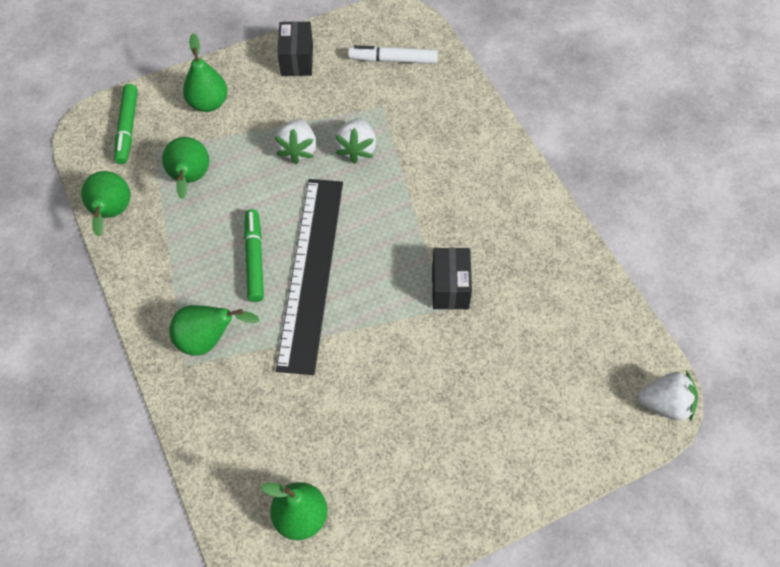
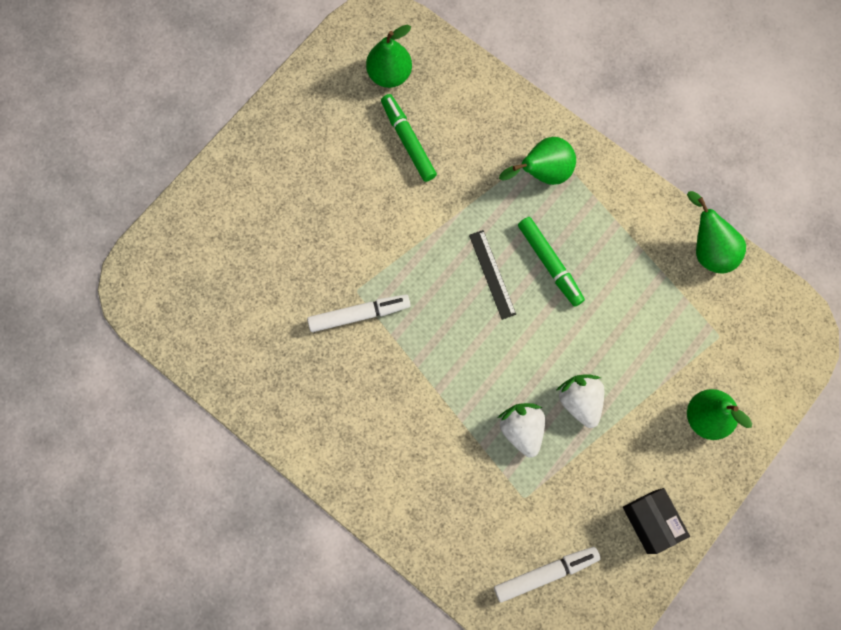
camera: 155 degrees right, 15 degrees up
green marker [114,84,138,164] -> green marker moved to [381,94,437,182]
green pear [162,137,209,199] -> none
black ruler [276,179,343,375] -> black ruler [469,230,516,320], size x0.42
black box [432,248,472,310] -> white marker [307,294,411,332]
white strawberry [638,370,698,422] -> none

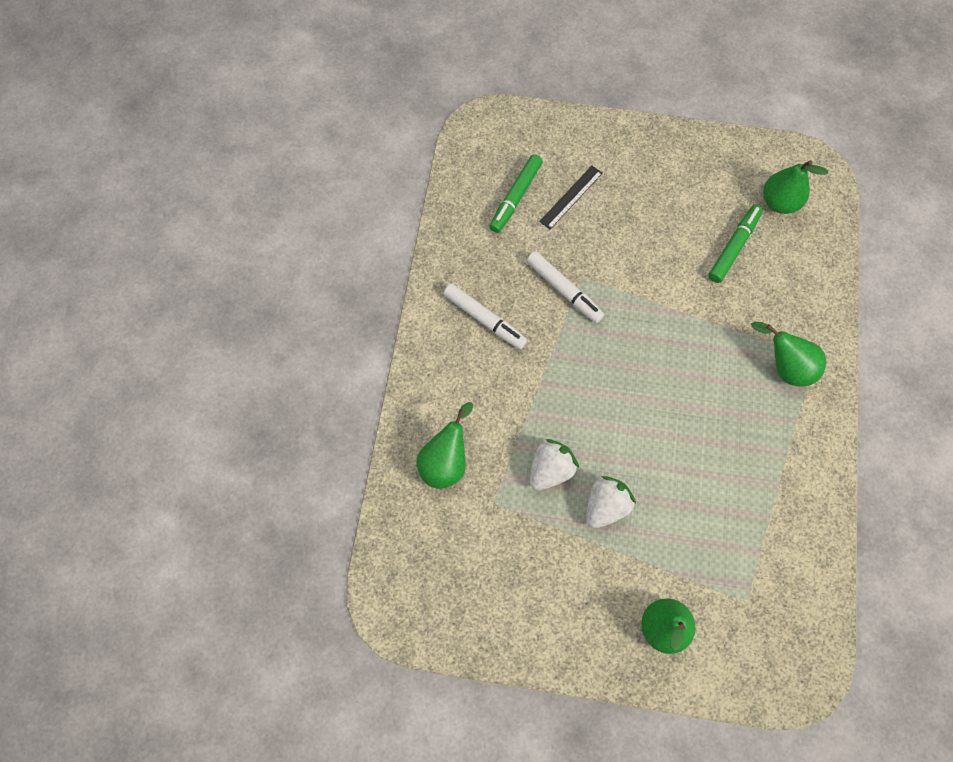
camera: 60 degrees right, 5 degrees down
black ruler [469,230,516,320] -> black ruler moved to [539,166,603,229]
white marker [494,547,600,603] -> white marker moved to [443,284,527,349]
green marker [518,217,585,307] -> green marker moved to [489,155,543,233]
black box [623,488,690,554] -> none
green pear [687,191,746,274] -> green pear moved to [416,402,473,489]

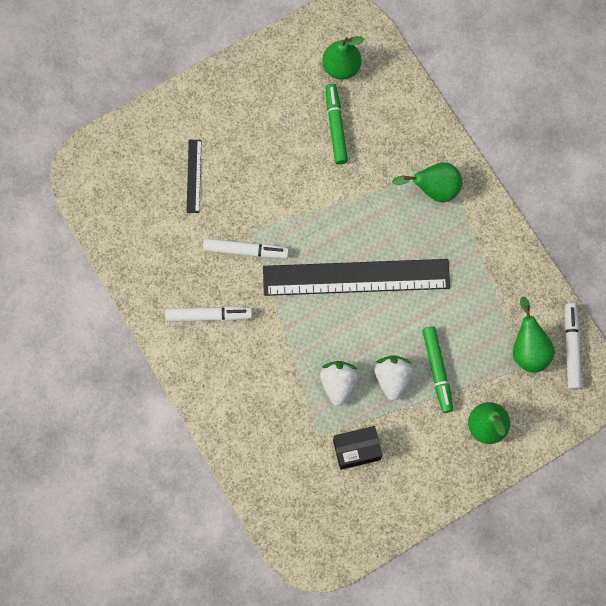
camera: 40 degrees left, 5 degrees up
green pear [416,402,473,489] -> green pear moved to [513,296,555,373]
green marker [489,155,543,233] -> green marker moved to [422,326,453,413]
none -> black ruler [263,259,450,296]
none -> black box [333,426,382,470]
none -> white marker [564,303,582,390]

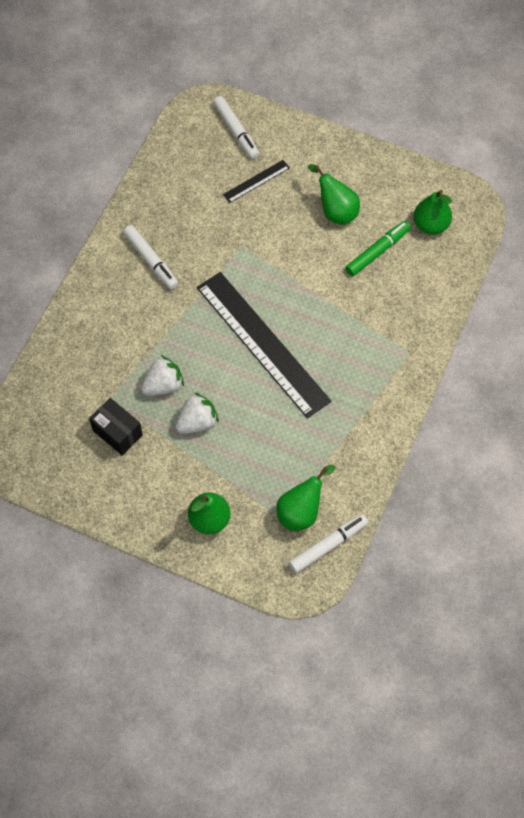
camera: 55 degrees right, 10 degrees down
white marker [203,238,289,259] -> white marker moved to [213,96,259,159]
green pear [392,162,462,202] -> green pear moved to [308,164,360,225]
green marker [422,326,453,413] -> none

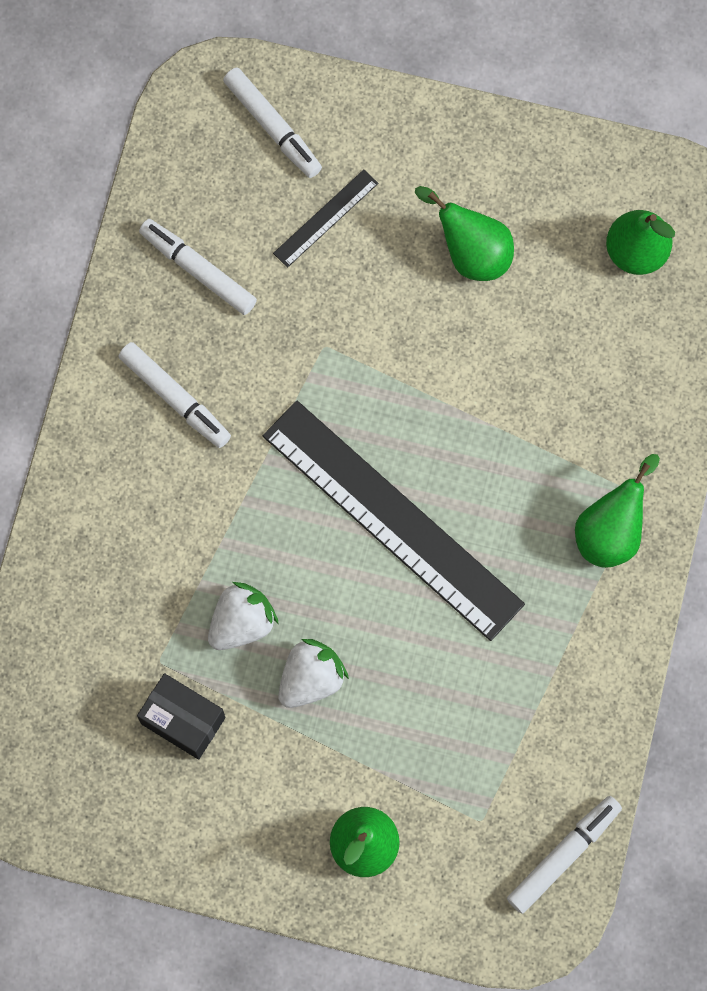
camera: 10 degrees left, 10 degrees up
green pear [276,465,336,531] -> green pear moved to [575,454,660,568]
green marker [345,221,411,276] -> none
none -> white marker [139,219,257,315]

